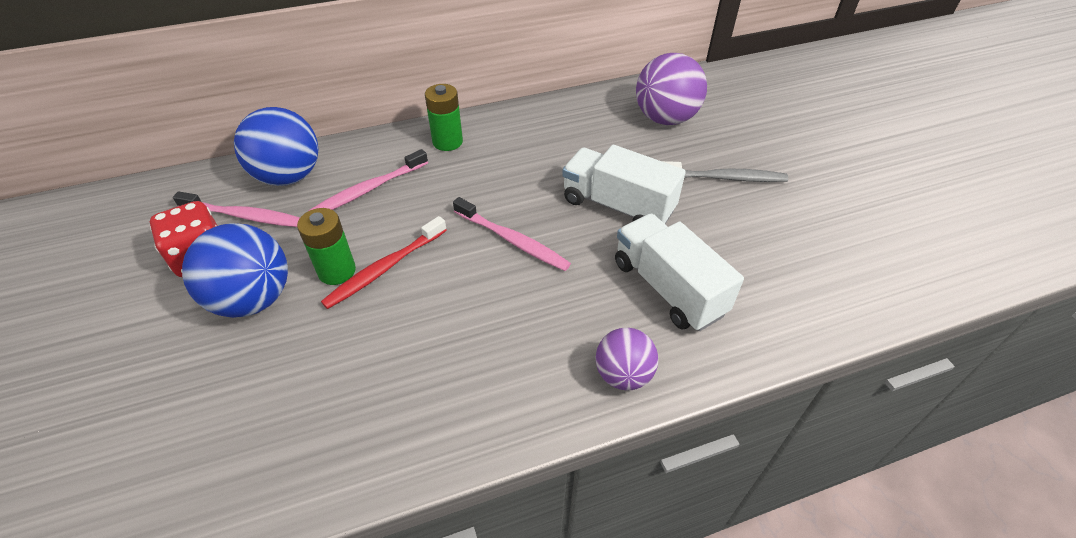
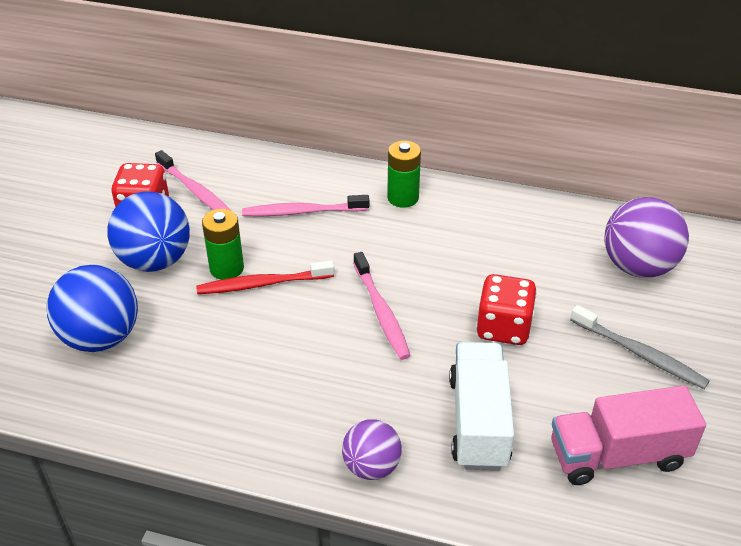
camera: 35 degrees right, 5 degrees down
blue ball [234,107,319,186] -> blue ball moved to [47,264,138,352]
white truck [562,145,686,224] -> red dice [476,274,537,345]
none -> pink truck [551,385,706,485]

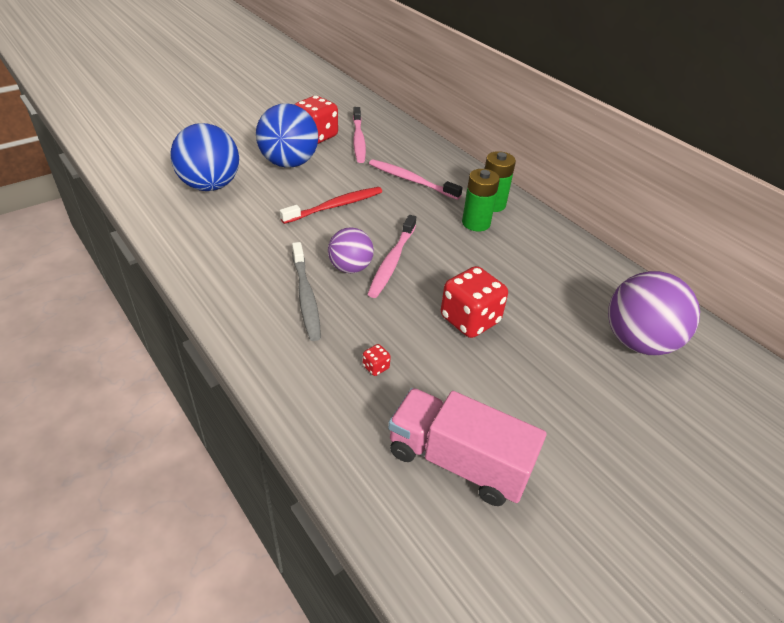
camera: 35 degrees right, 0 degrees up
red toothbrush [196,260,334,294] -> red toothbrush turned 120 degrees clockwise [280,187,382,224]
green battery [202,209,244,280] -> green battery moved to [462,169,500,231]
purple ball [342,420,402,480] -> purple ball moved to [328,227,374,273]
white truck [449,342,514,470] -> red dice [363,344,391,376]
grey toothbrush [570,305,710,389] -> grey toothbrush moved to [292,242,321,341]

